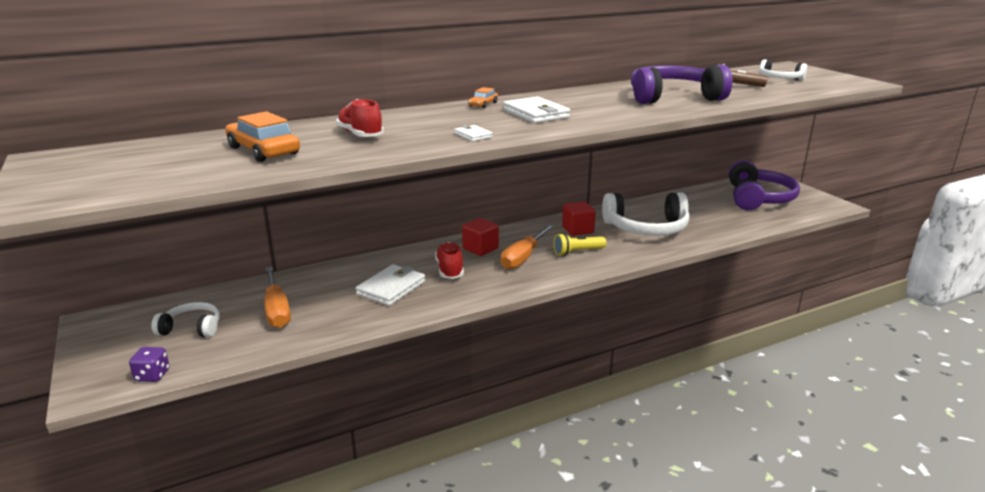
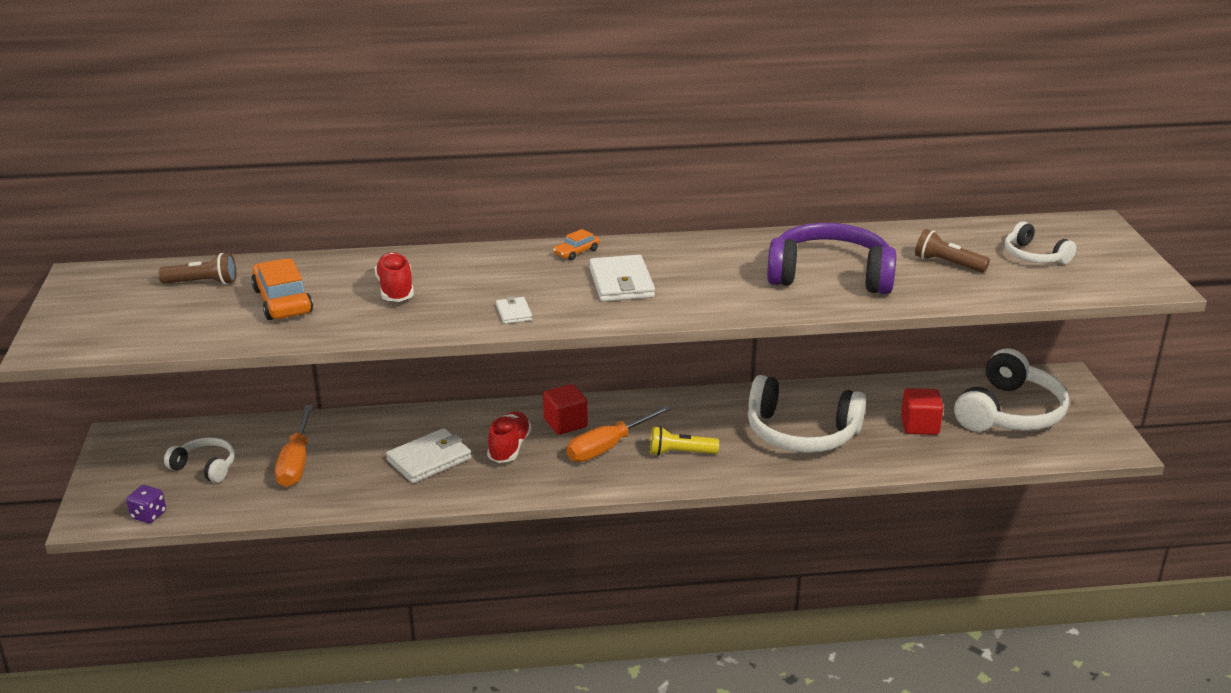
camera: 20 degrees right, 5 degrees up
red cube [562,202,596,236] -> red cube moved to [901,388,943,435]
purple headphones [729,160,800,210] -> white headphones [954,348,1069,432]
none -> brown flashlight [158,253,236,285]

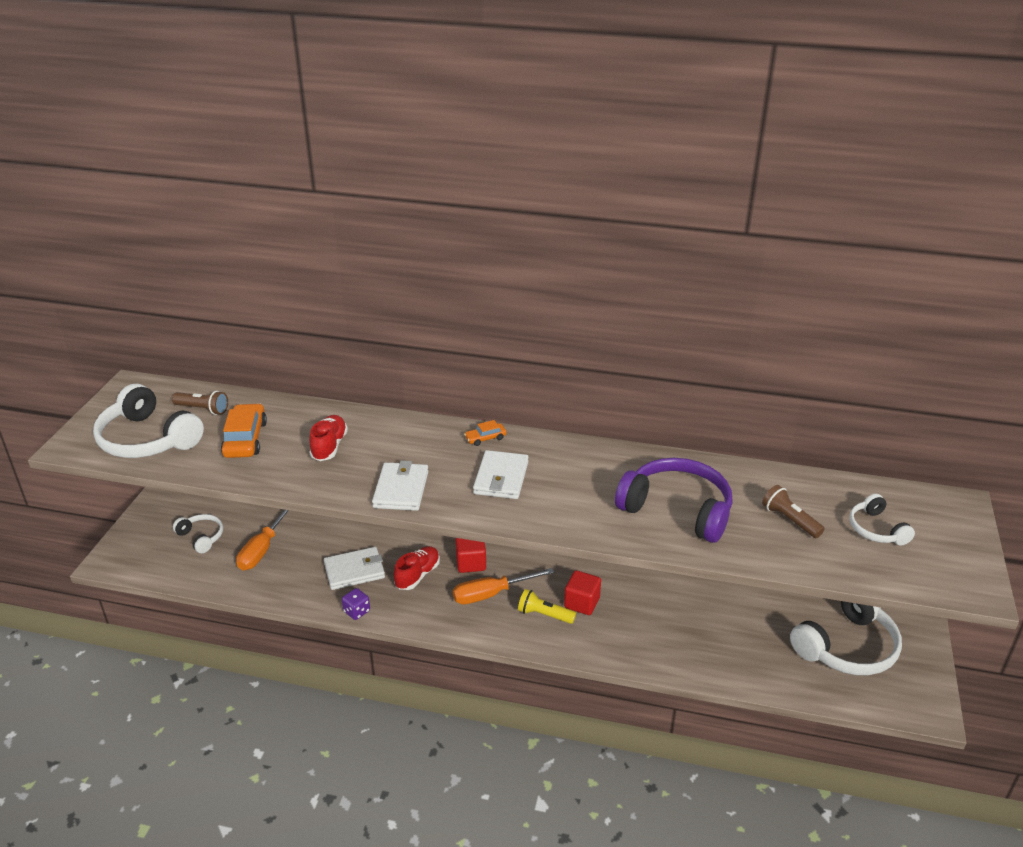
camera: 20 degrees right, 5 degrees up
purple dice [126,485,166,523] -> purple dice moved to [342,588,370,620]
white wallet [496,296,532,324] -> white wallet [372,461,428,511], size x1.92
white headphones [748,375,866,453] -> white headphones moved to [93,384,204,458]
red cube [901,388,943,435] -> red cube moved to [564,570,601,615]

